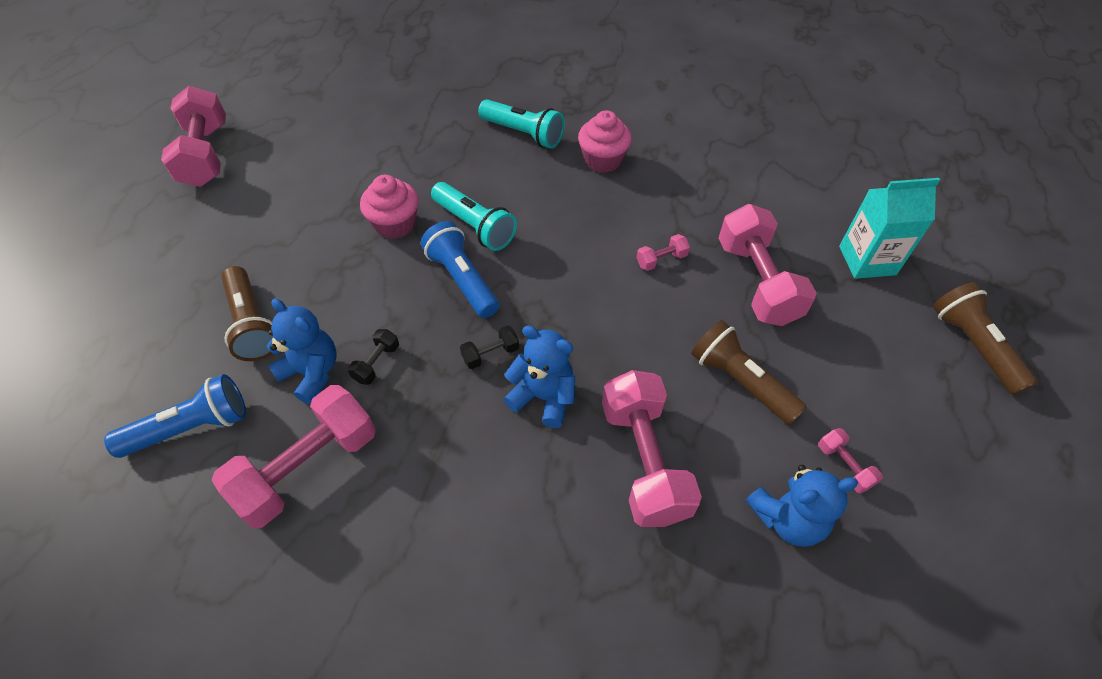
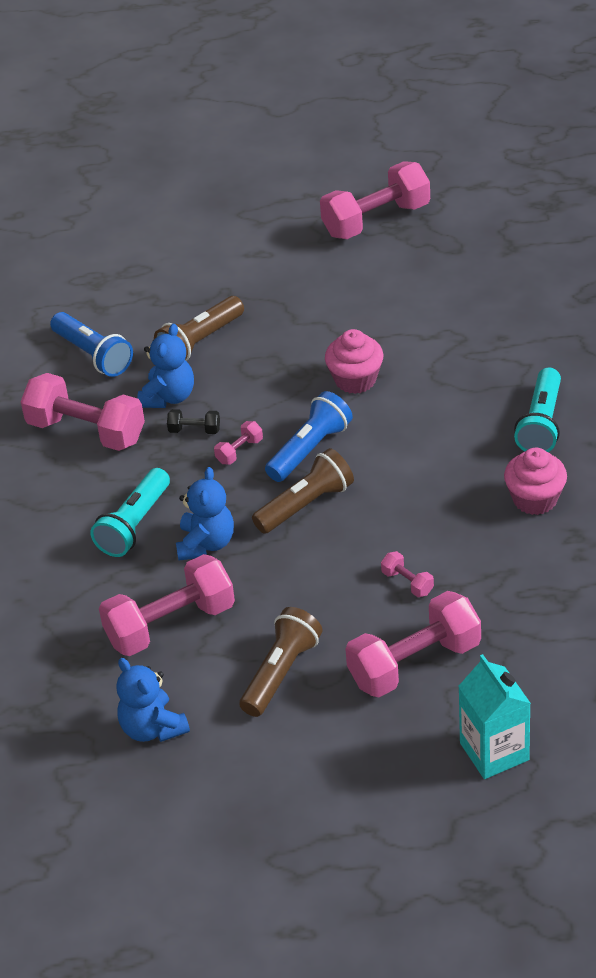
camera: 75 degrees right, 10 degrees down
turquoise flashlight [431,182,517,251] -> turquoise flashlight moved to [90,468,170,557]
black dumbbell [460,326,519,369] -> none
pink dumbbell [818,428,883,493] -> pink dumbbell moved to [214,421,263,465]
brown flashlight [933,282,1038,395] -> brown flashlight moved to [252,448,354,534]

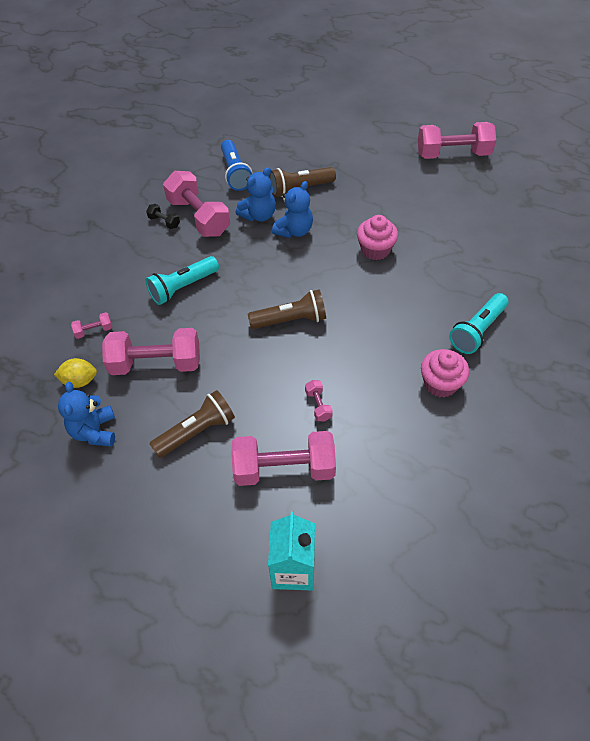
camera: 25 degrees right, 10 degrees up
black dumbbell [167,409,220,434] -> black dumbbell moved to [146,204,180,229]
blue teddy bear [176,467,234,561] -> blue teddy bear moved to [272,181,313,238]
pink dumbbell [214,421,263,465] -> pink dumbbell moved to [71,312,112,339]
blue flashlight [265,391,353,482] -> none
none -> yellow lemon [54,358,97,388]

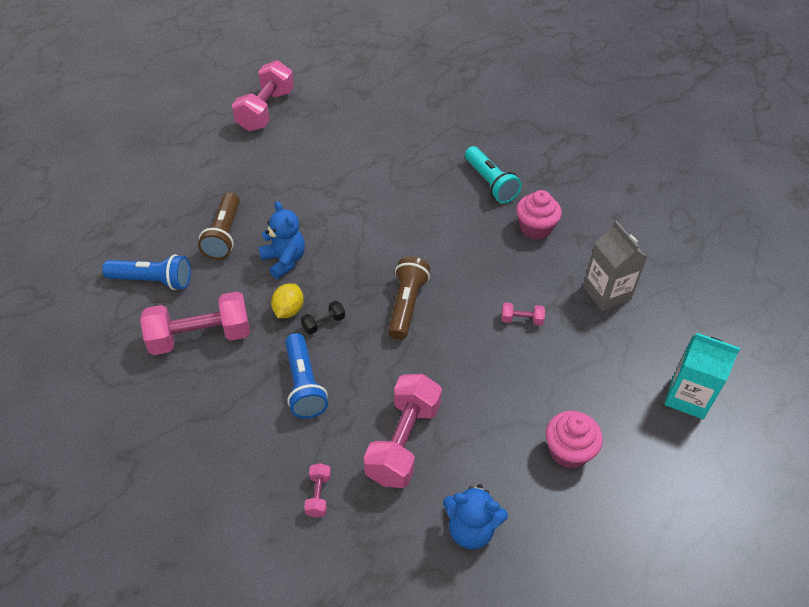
camera: 70 degrees left, 5 degrees down
yellow lemon [54,358,97,388] -> yellow lemon moved to [271,283,304,318]
turquoise flashlight [145,256,219,305] -> blue flashlight [285,333,328,419]
black dumbbell [146,204,180,229] -> black dumbbell moved to [301,301,345,335]
brown flashlight [149,390,235,458] -> none
pink dumbbell [231,431,336,486] -> none
blue teddy bear [236,167,276,221] -> none
pink cupcake [357,215,398,260] -> pink cupcake moved to [546,411,603,469]
none -> grey carton [583,220,648,311]

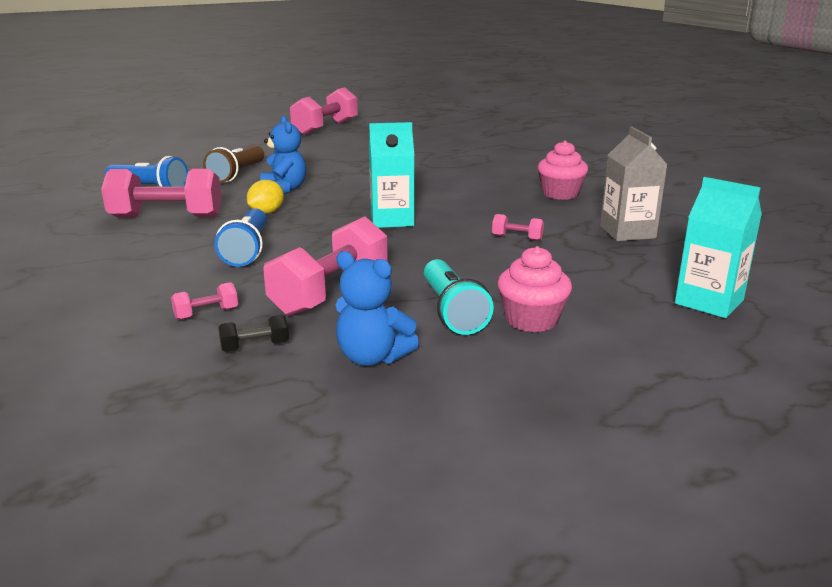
camera: 15 degrees right, 25 degrees down
black dumbbell [301,301,345,335] -> black dumbbell moved to [218,315,289,352]
pink dumbbell [304,463,331,518] -> pink dumbbell turned 45 degrees clockwise [171,282,238,320]
brown flashlight [388,257,430,340] -> turquoise carton [369,122,414,228]
turquoise flashlight [465,146,522,203] -> turquoise flashlight moved to [424,259,494,335]

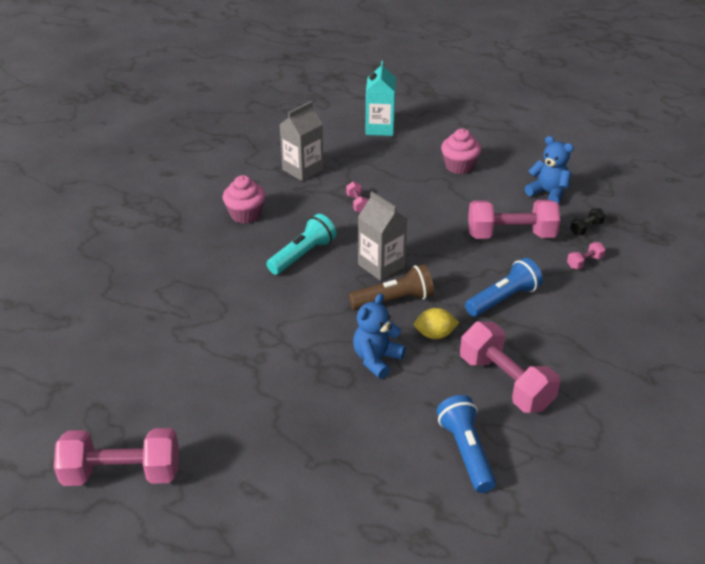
camera: 125 degrees left, 15 degrees up
pink dumbbell [171,282,238,320] -> pink dumbbell turned 60 degrees counterclockwise [567,242,606,269]
brown flashlight [203,145,264,183] -> brown flashlight moved to [349,264,434,310]
black dumbbell [218,315,289,352] -> black dumbbell turned 75 degrees counterclockwise [570,208,605,235]
blue teddy bear [336,251,419,366] -> blue teddy bear turned 45 degrees counterclockwise [525,136,574,204]
turquoise carton [369,122,414,228] -> grey carton [358,192,407,281]
turquoise flashlight [424,259,494,335] -> turquoise flashlight moved to [266,214,336,275]

